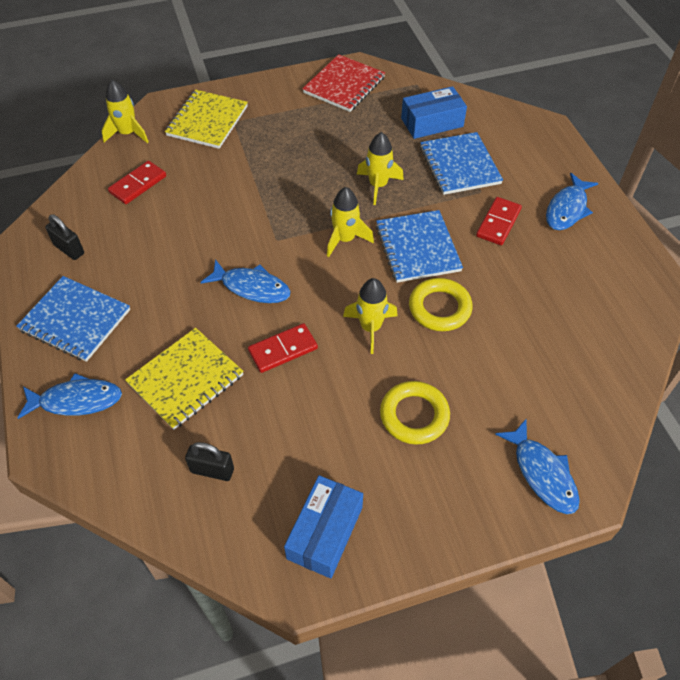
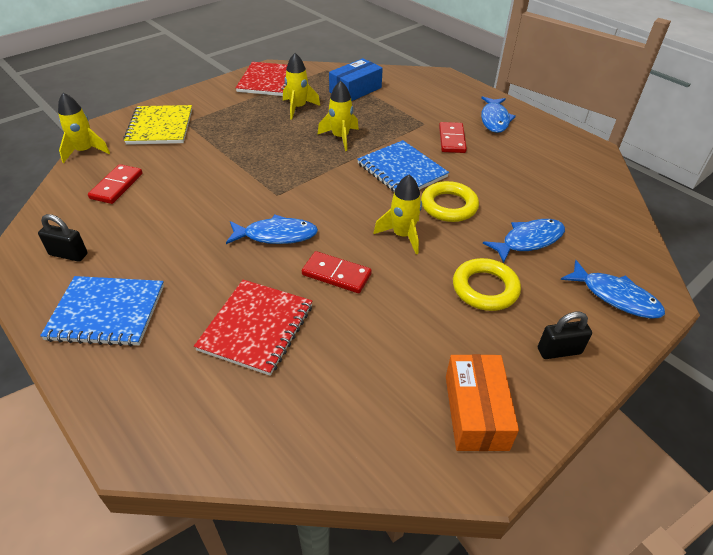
camera: 25 degrees left, 10 degrees down
blue fish [18,373,122,419] -> blue fish moved to [483,219,565,263]
yellow notebook [125,328,244,430] -> red notebook [194,280,312,376]
black padlock [185,442,234,481] -> black padlock moved to [538,312,592,359]
red domino [248,323,318,373] -> red domino turned 75 degrees clockwise [302,251,372,293]
blue box [284,475,363,578] -> orange box [446,354,519,451]
yellow rocket [327,187,374,257] -> yellow rocket moved to [283,53,320,119]
blue notebook [420,132,503,195] -> none

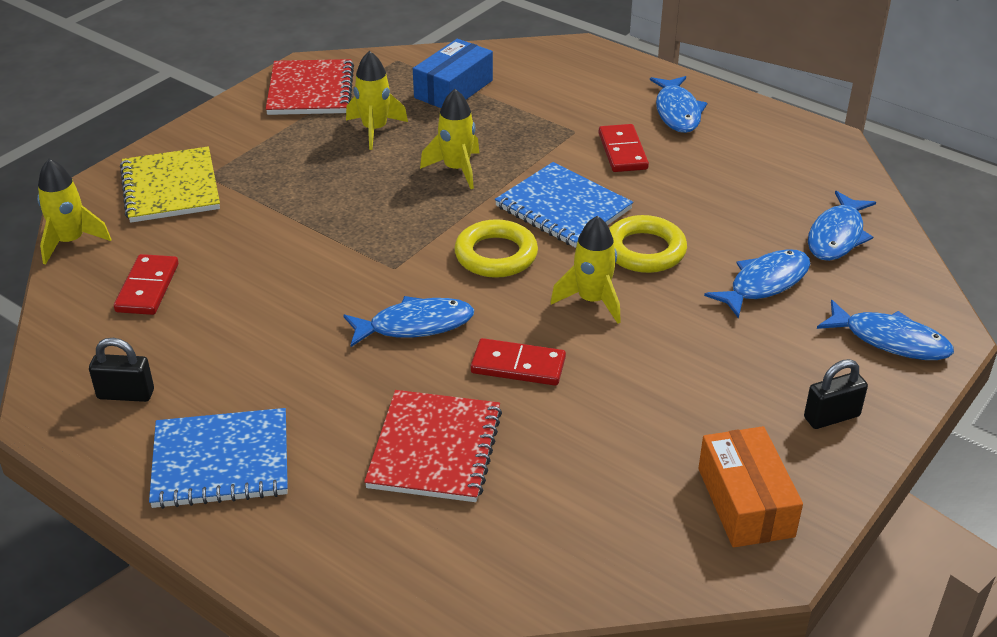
camera: 10 degrees left, 5 degrees down
yellow ring [453,258,521,311] -> yellow ring moved to [454,219,538,278]
none -> blue fish [808,191,876,261]

